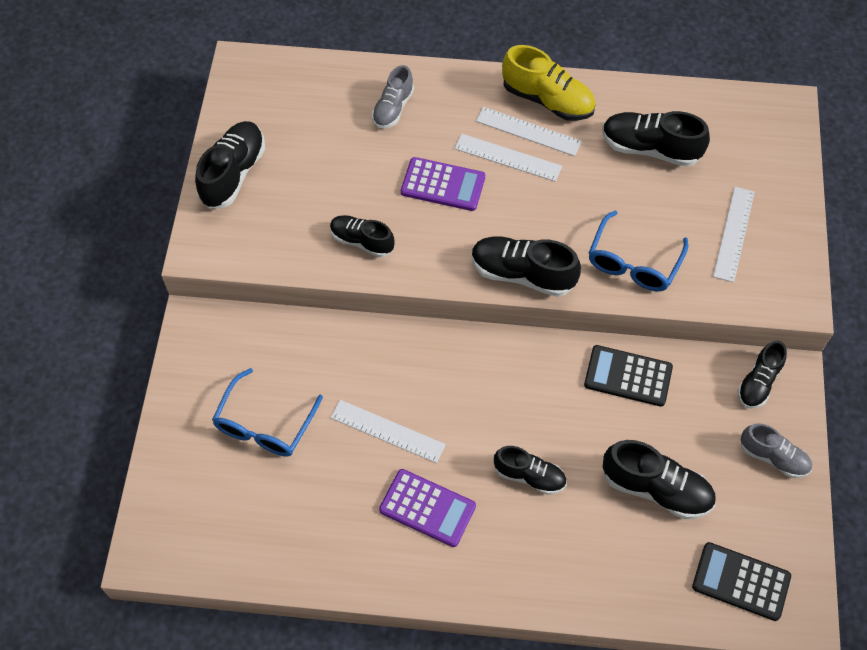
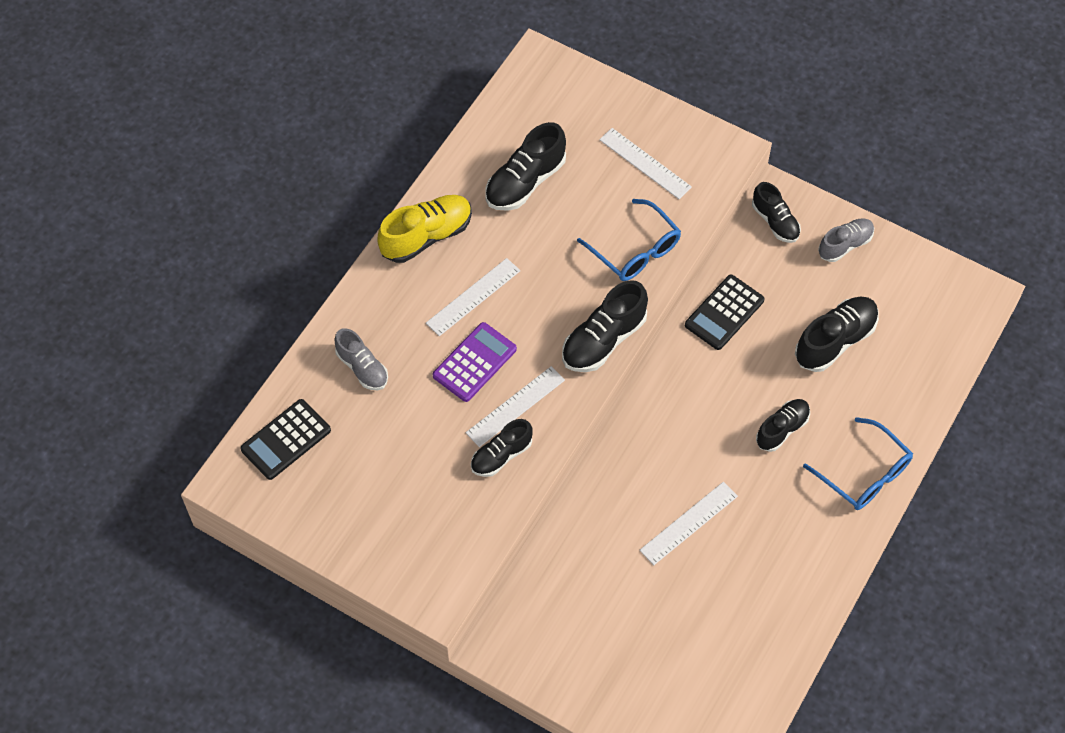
camera: 65 degrees left, 0 degrees up
black shoe [195,121,265,209] -> none
blue glasses [212,368,323,457] -> blue glasses moved to [803,417,913,510]
purple calculator [379,469,476,547] -> none
white ruler [476,107,582,156] -> white ruler moved to [466,366,565,447]
black calculator [692,542,791,621] -> black calculator moved to [240,399,331,480]

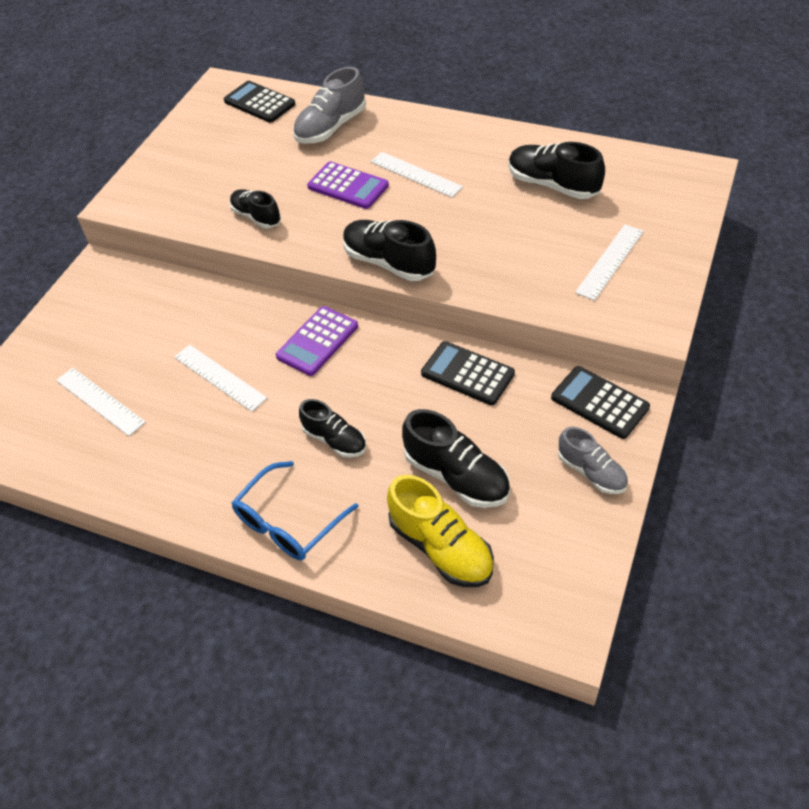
camera: 85 degrees right, 10 degrees down
grey shoe [334,328,388,390] -> grey shoe [293,67,366,144], size x1.54
yellow shoe [377,195,472,263] -> yellow shoe moved to [387,475,494,587]
white ruler [466,366,565,447] -> white ruler moved to [56,368,146,436]
blue glasses [577,199,681,281] -> none
black shoe [752,182,801,243] -> black calculator [551,366,650,439]
none -> purple calculator [276,306,358,376]

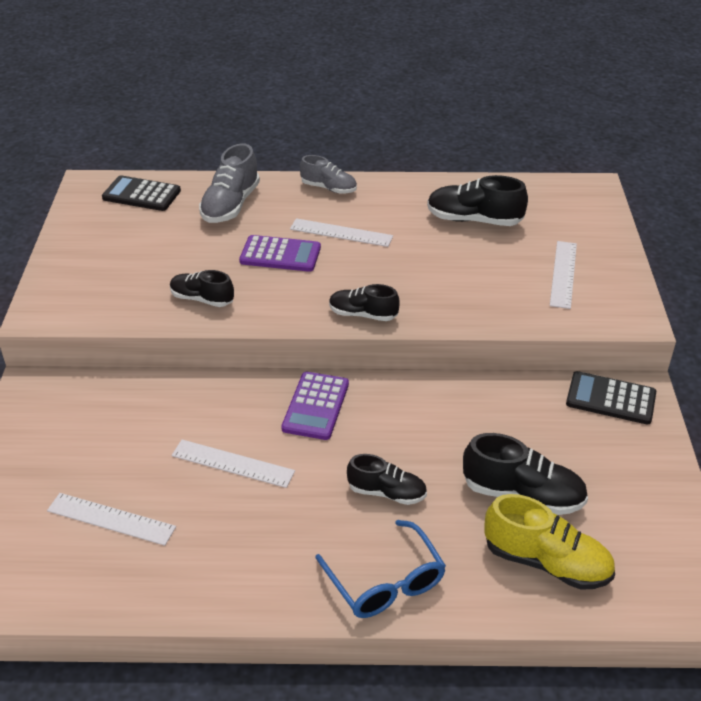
camera: 25 degrees left, 10 degrees down
blue glasses [231,461,359,560] -> blue glasses turned 45 degrees counterclockwise [315,520,446,618]
black shoe [343,220,436,281] -> black shoe [329,284,400,321], size x0.65
black calculator [421,341,515,405] -> none
grey shoe [558,427,628,494] -> grey shoe moved to [300,155,357,194]

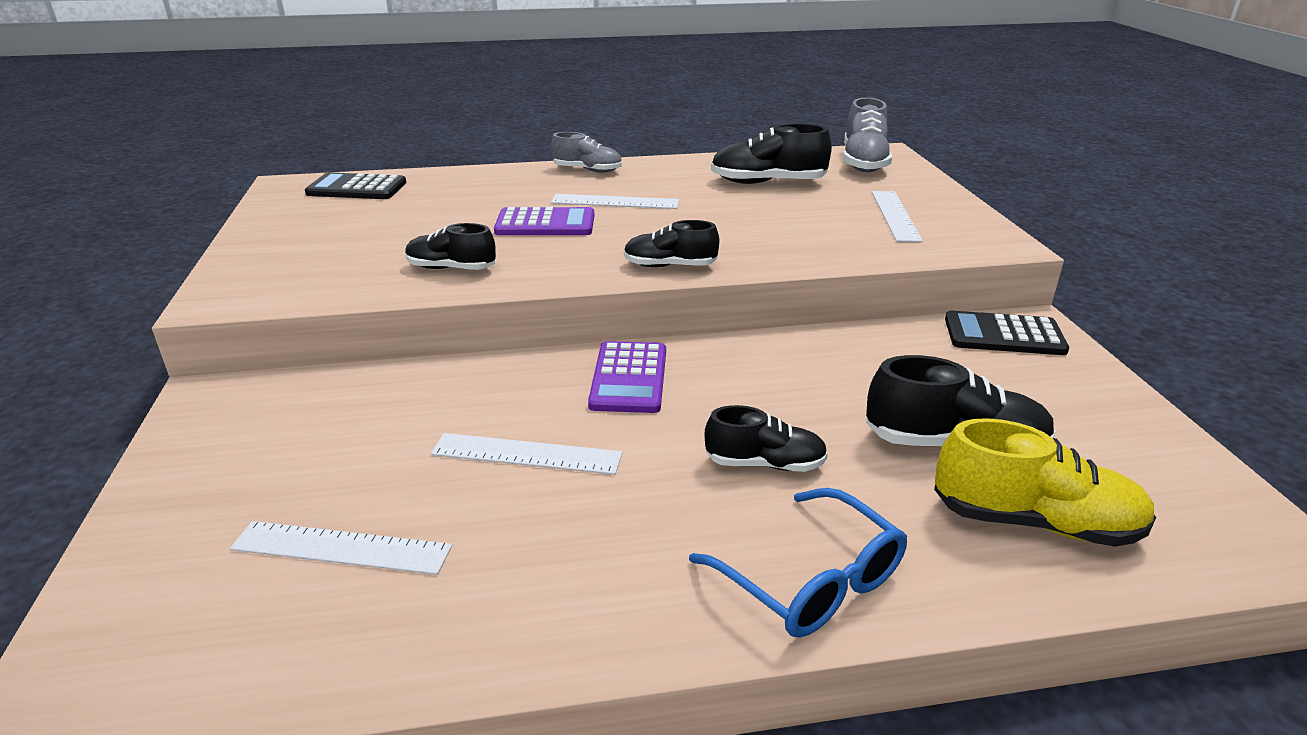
camera: 10 degrees left, 10 degrees down
grey shoe [199,143,260,223] -> grey shoe moved to [843,97,892,172]

